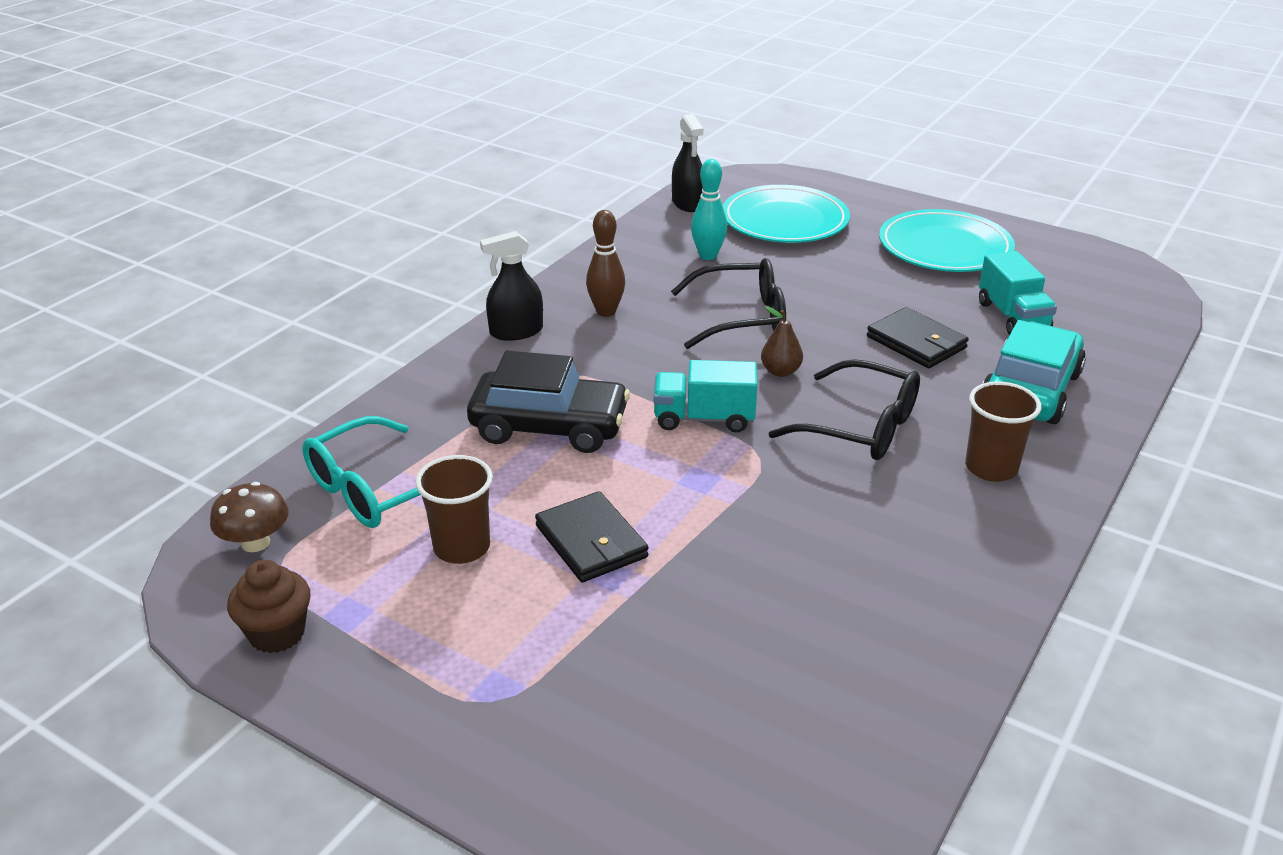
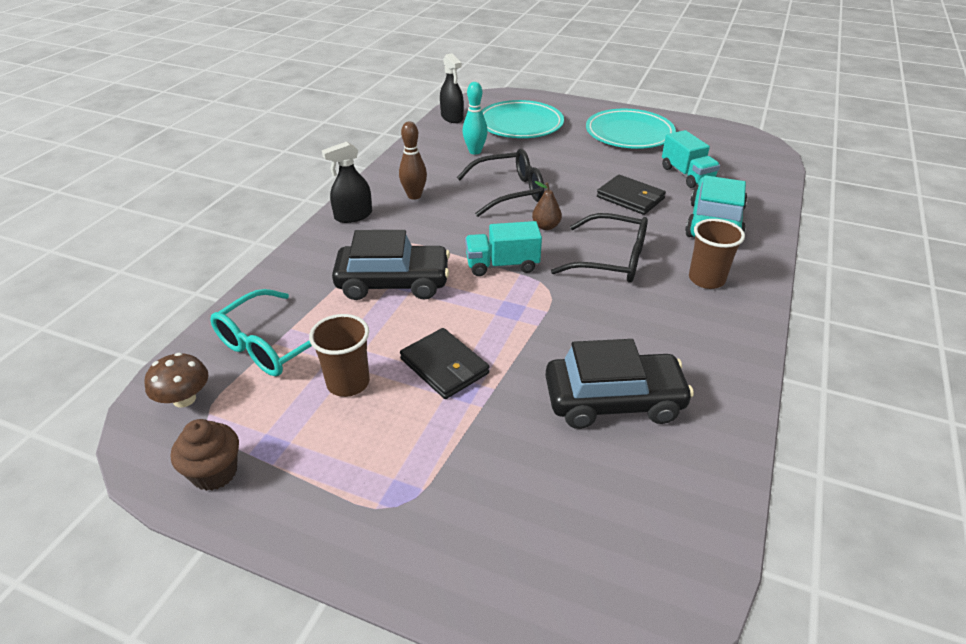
camera: 10 degrees left, 5 degrees up
none -> black car [545,339,694,429]

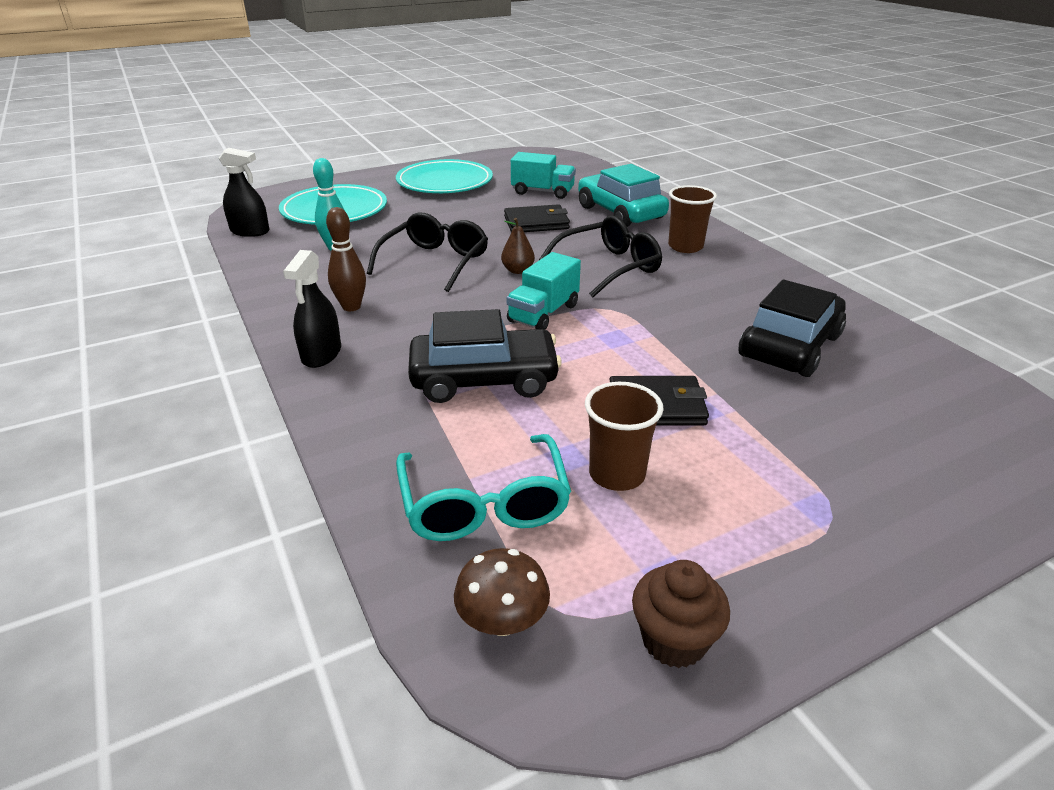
camera: 50 degrees left, 5 degrees down
black car [332,230,450,300] -> black car turned 45 degrees clockwise [408,309,562,403]

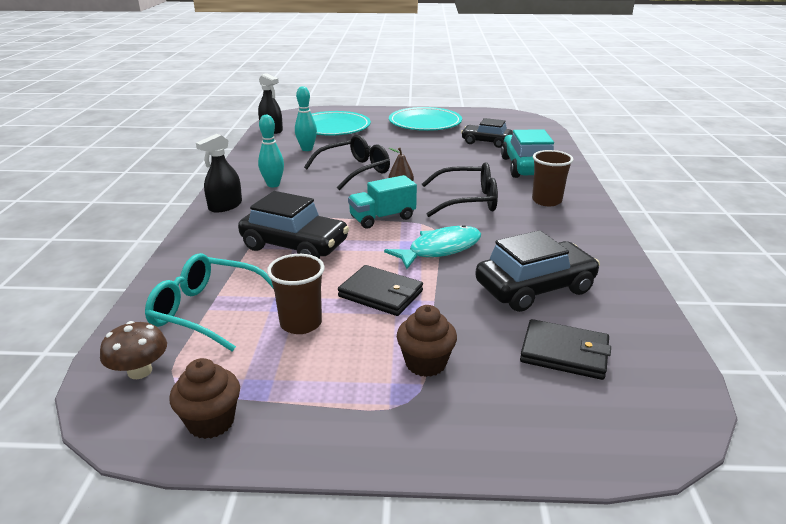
camera: 30 degrees right, 5 degrees down
brown bowling pin [326,207,366,311] -> turquoise bowling pin [258,115,284,187]
turquoise glasses [396,434,571,541] -> turquoise glasses turned 90 degrees clockwise [145,253,273,351]
black wallet [504,204,570,232] -> black wallet moved to [520,319,611,380]
turquoise truck [511,152,576,199] -> black car [461,118,513,148]
none -> turquoise fish [384,225,481,269]
none -> brown cupcake [397,305,457,377]

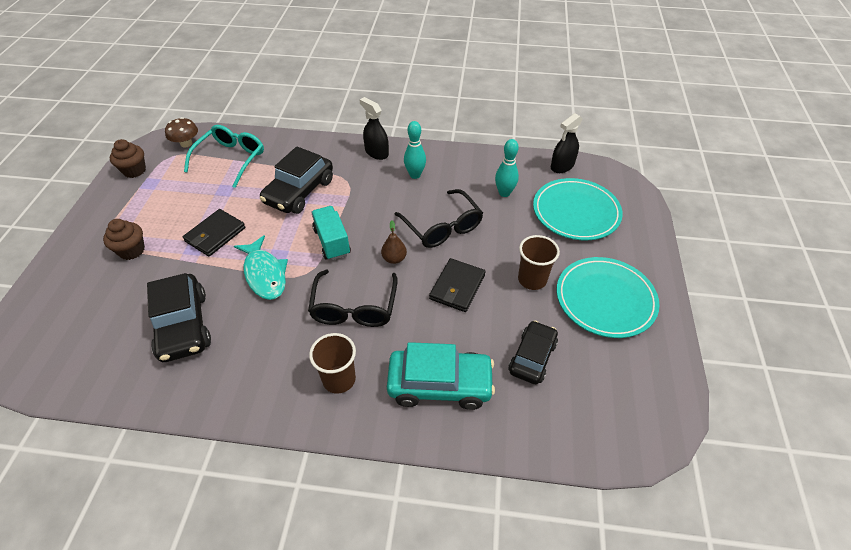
camera: 95 degrees right, 20 degrees up
brown cup [267,254,325,334] -> brown cup moved to [518,235,560,290]
black wallet [520,319,611,380] -> black wallet moved to [429,258,485,312]

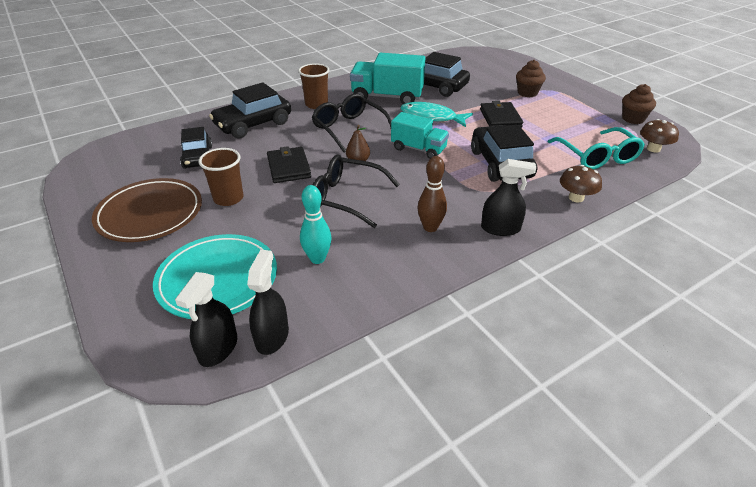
camera: 140 degrees right, 10 degrees down
turquoise car [387,342,495,410] -> black car [209,82,291,139]
turquoise bowling pin [404,121,426,179] -> brown bowling pin [418,156,447,232]
turquoise plate [557,257,660,338] -> brown plate [92,178,202,242]
none -> black spray bottle [175,272,237,367]
none -> turquoise truck [350,53,425,104]
none -> brown mushroom [560,165,602,203]

